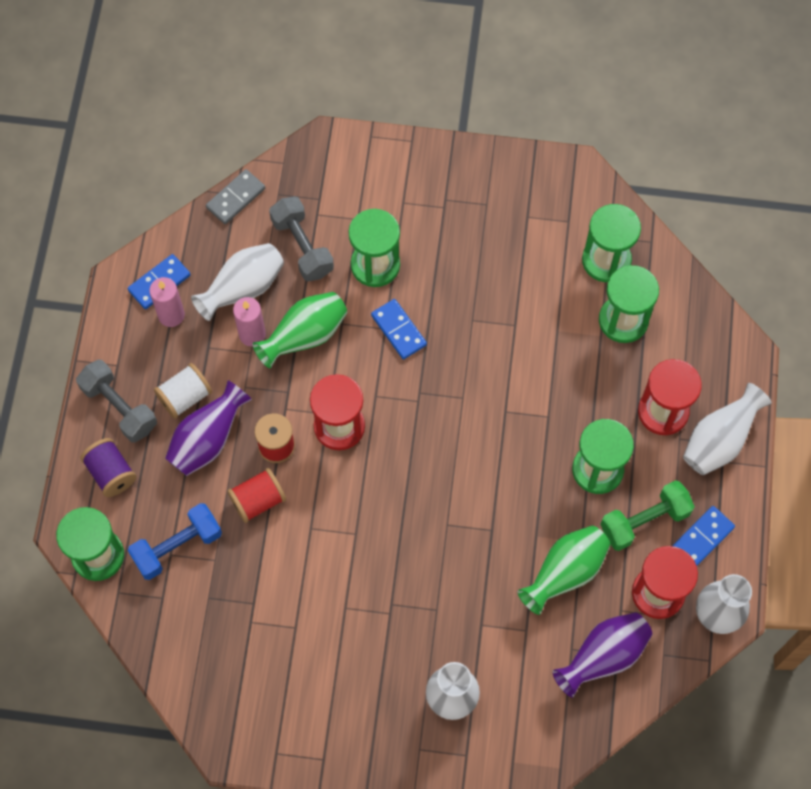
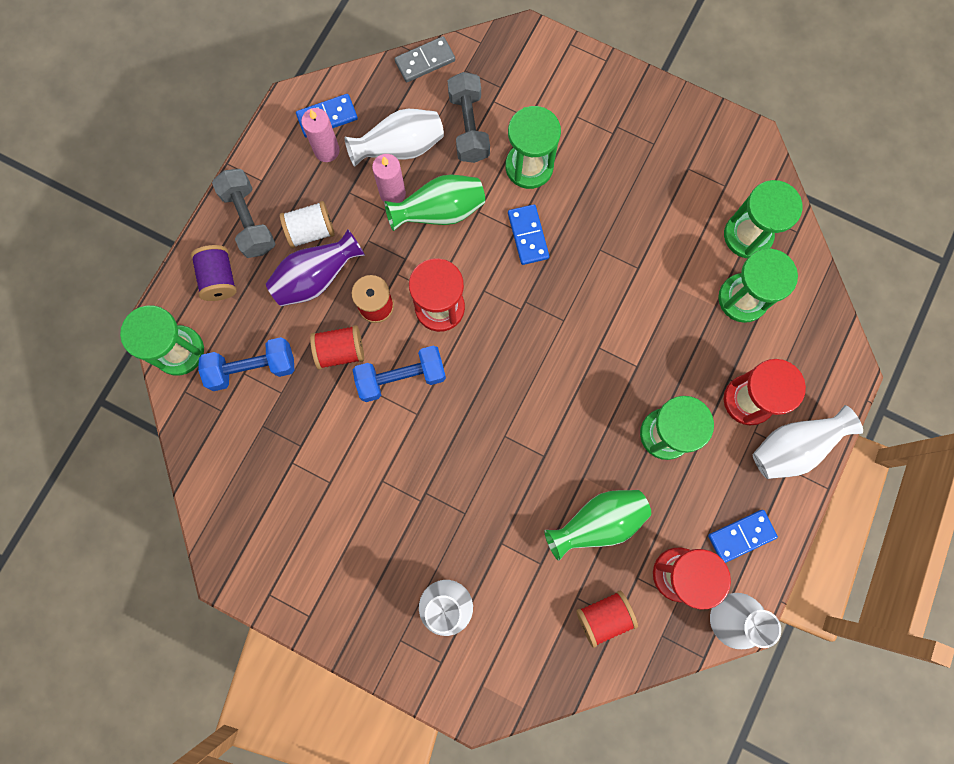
camera: 20 degrees right, 10 degrees up
purple vase [552,612,652,697] -> red spool [576,591,638,648]
green dumbbell [600,480,695,551] -> none
none -> blue dumbbell [353,345,446,402]

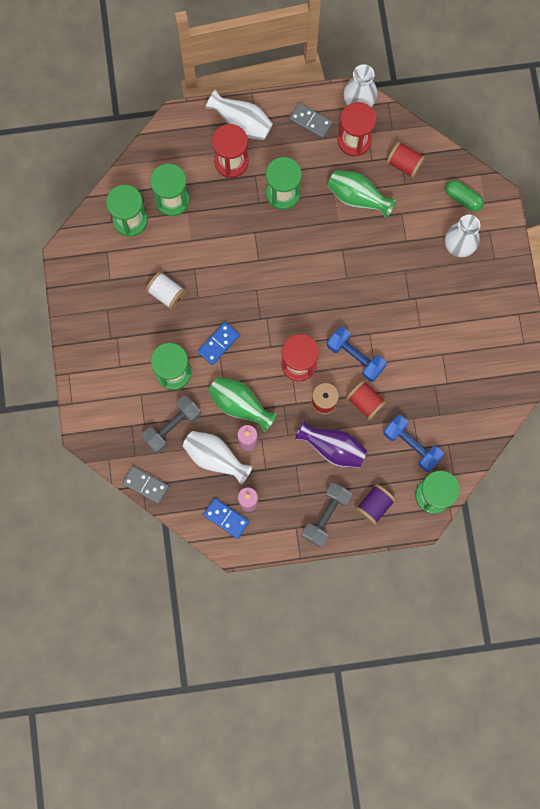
camera: 125 degrees left, 0 degrees up
white spool [280,201,335,248] -> white spool moved to [146,271,186,310]
blue domino [708,510,778,563] -> grey domino [289,103,333,138]
none -> green capsule [445,180,484,212]

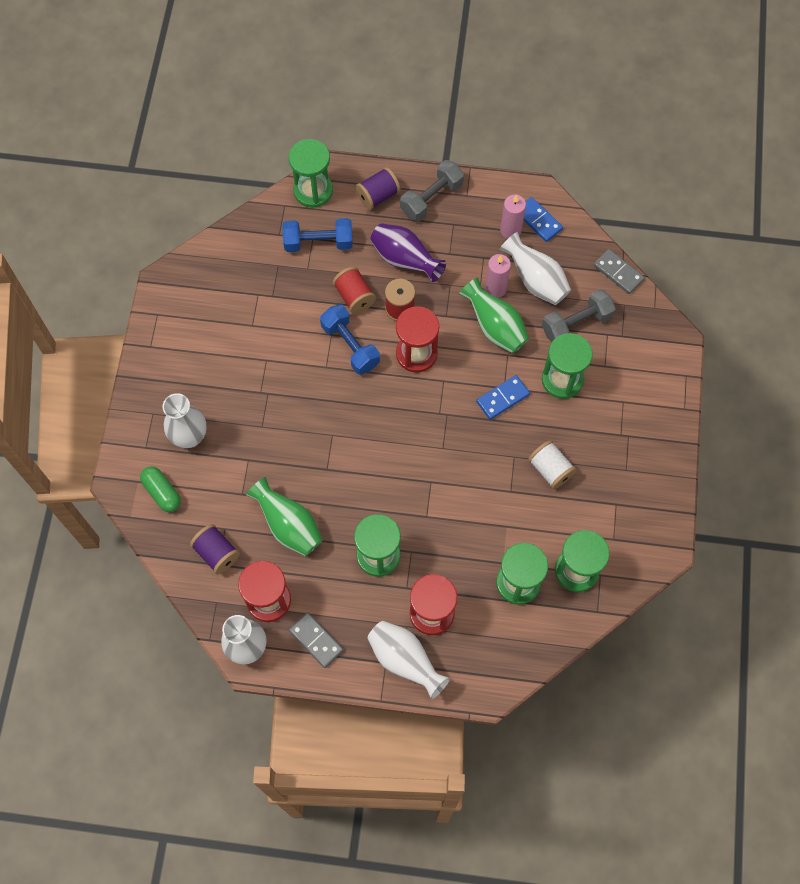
camera: 165 degrees left, 10 degrees down
blue dumbbell [383,415,444,472] -> blue dumbbell turned 60 degrees counterclockwise [283,218,353,252]
red spool [387,141,426,178] -> purple spool [190,524,240,574]

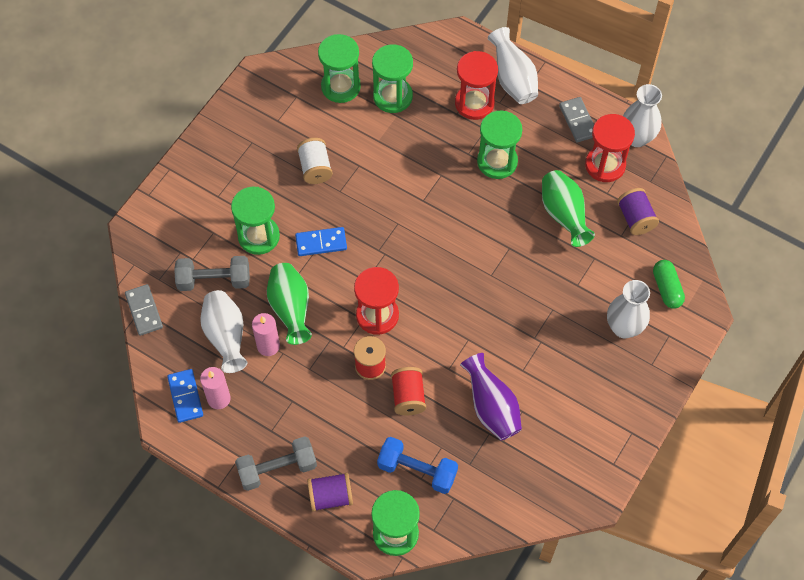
camera: 155 degrees left, 5 degrees down
blue dumbbell [320,304,380,375] -> none
purple vase [370,223,446,282] -> purple vase moved to [460,353,522,440]

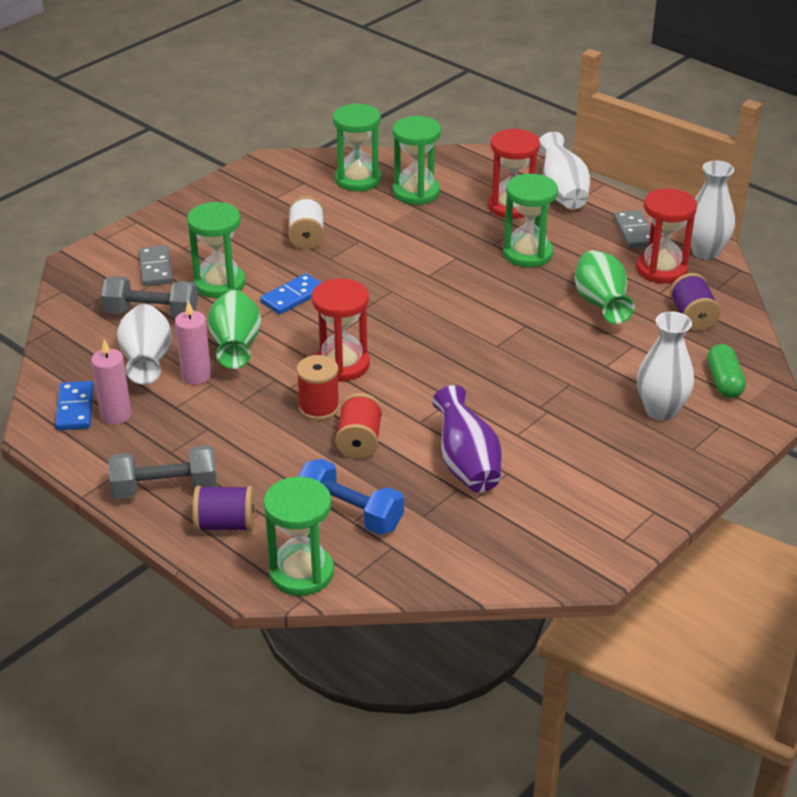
camera: 10 degrees right, 25 degrees down
grey domino [125,284,163,336] -> grey domino moved to [139,245,173,286]
blue domino [295,227,347,256] -> blue domino turned 45 degrees counterclockwise [260,273,321,314]

